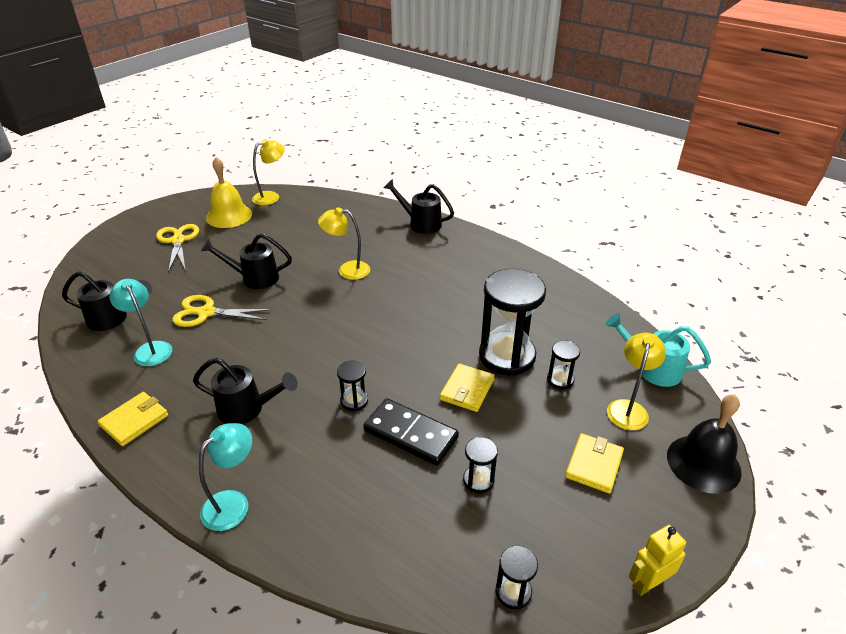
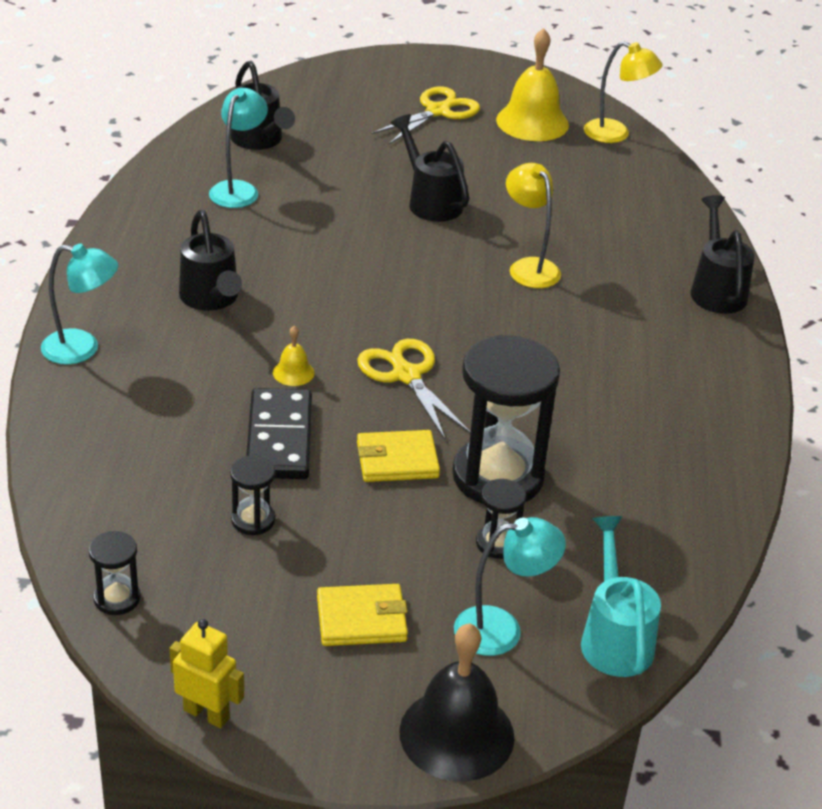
camera: 55 degrees right, 0 degrees up
yellow wallet [98,392,168,446] -> none
yellow scissors [172,295,272,327] -> yellow scissors moved to [357,339,470,440]
black hourglass [337,361,368,411] -> yellow bell [273,326,315,386]
yellow lamp [607,333,666,430] -> turquoise lamp [454,517,566,656]

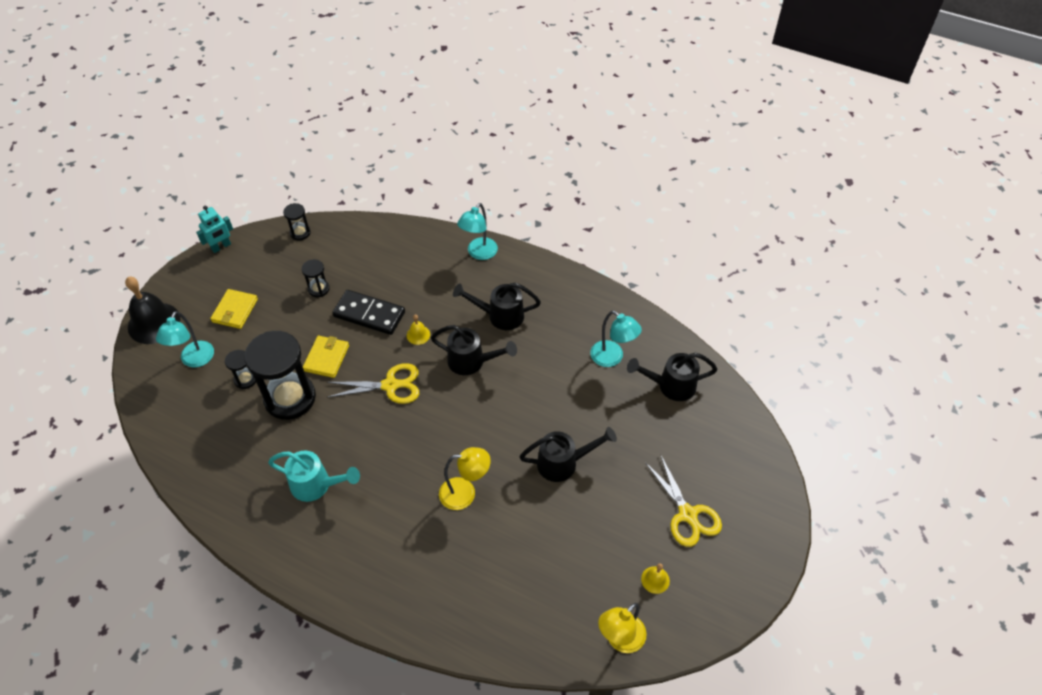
camera: 115 degrees right, 15 degrees up
yellow robot [170,619,244,728] -> turquoise robot [196,206,233,253]
yellow bell [496,28,569,141] -> yellow bell [641,563,670,594], size x0.46
turquoise watering can [581,516,661,677] -> turquoise watering can moved to [268,451,360,502]
black watering can [691,195,755,314] -> black watering can moved to [431,325,517,375]

